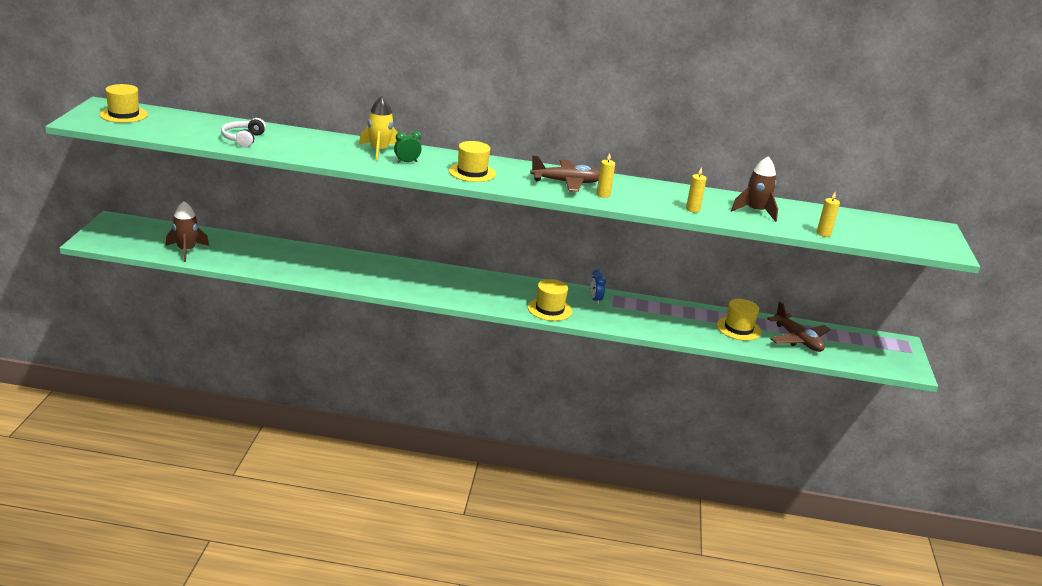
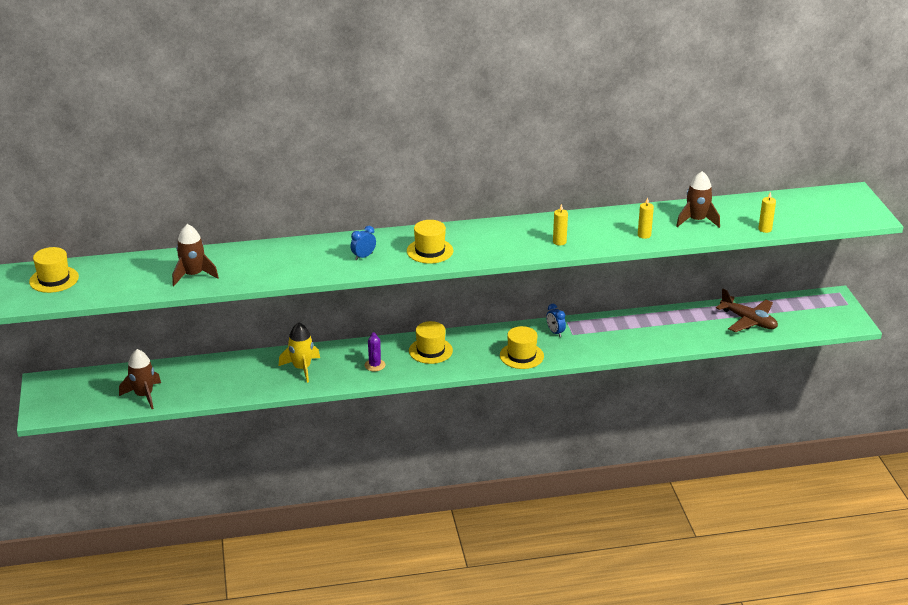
camera: 15 degrees left, 5 degrees up
white headphones [221,118,266,147] -> brown rocket [172,224,219,286]
yellow rocket [359,96,398,161] -> yellow rocket moved to [279,323,320,383]
green clock [394,131,422,163] -> blue clock [350,226,376,260]
brown plane [530,155,600,192] -> none
yellow hat [717,299,761,341] -> yellow hat moved to [409,321,453,364]
none -> purple cactus [364,332,386,371]

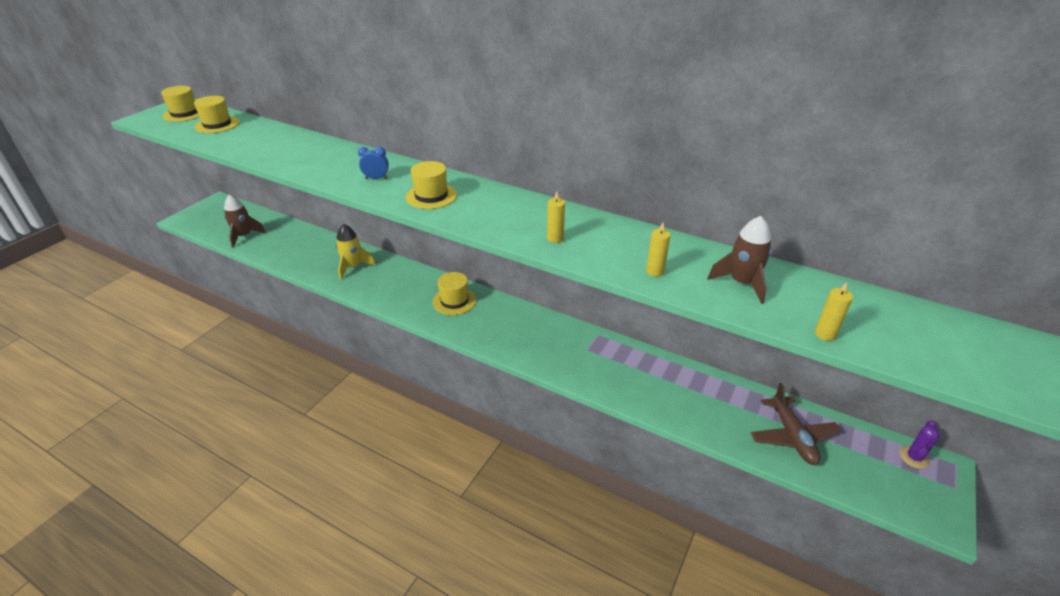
camera: 40 degrees right, 5 degrees up
brown rocket [172,224,219,286] -> none
purple cactus [364,332,386,371] -> purple cactus moved to [900,420,940,469]
yellow hat [500,326,544,369] -> yellow hat moved to [194,96,239,133]
blue clock [546,304,566,337] -> none

